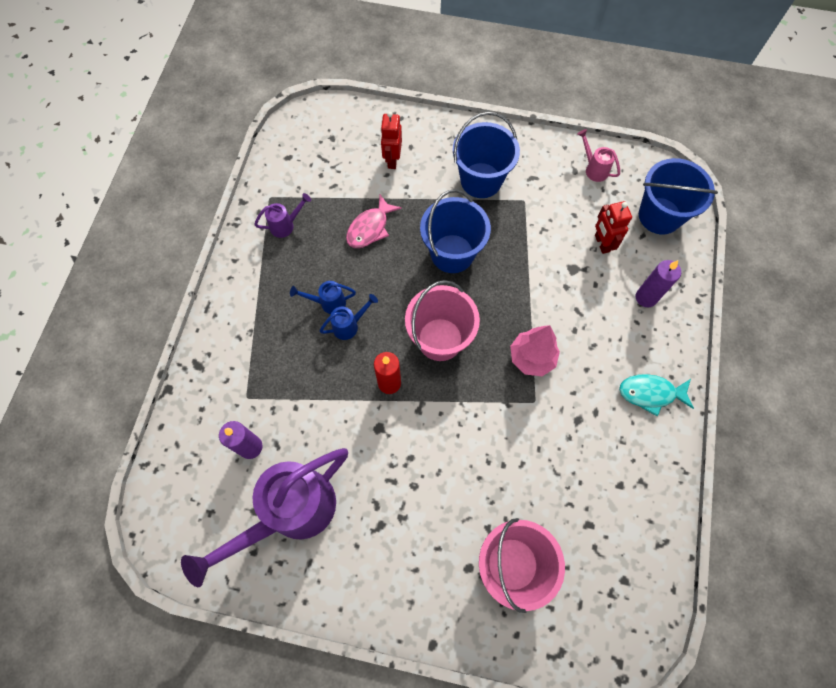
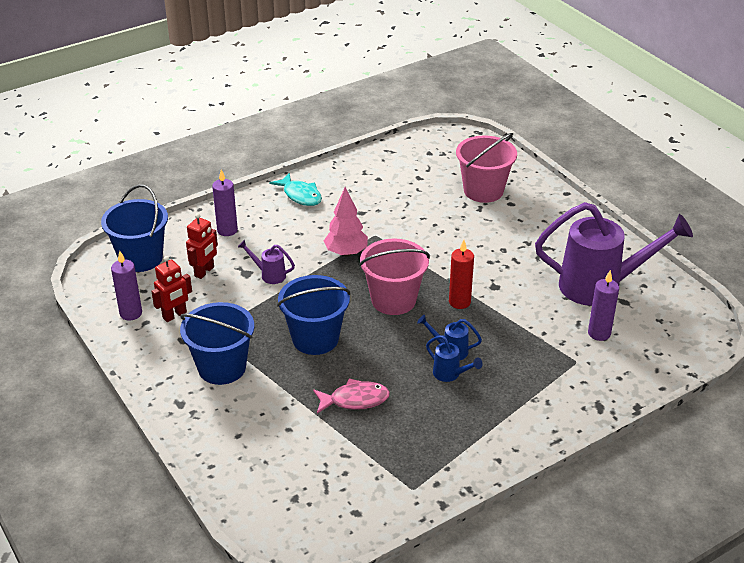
camera: 135 degrees left, 30 degrees down
purple watering can [254,193,311,238] -> purple watering can moved to [238,240,295,284]
red robot [381,112,402,169] -> red robot moved to [151,256,192,322]
pink watering can [577,129,620,182] -> purple candle [111,251,142,321]

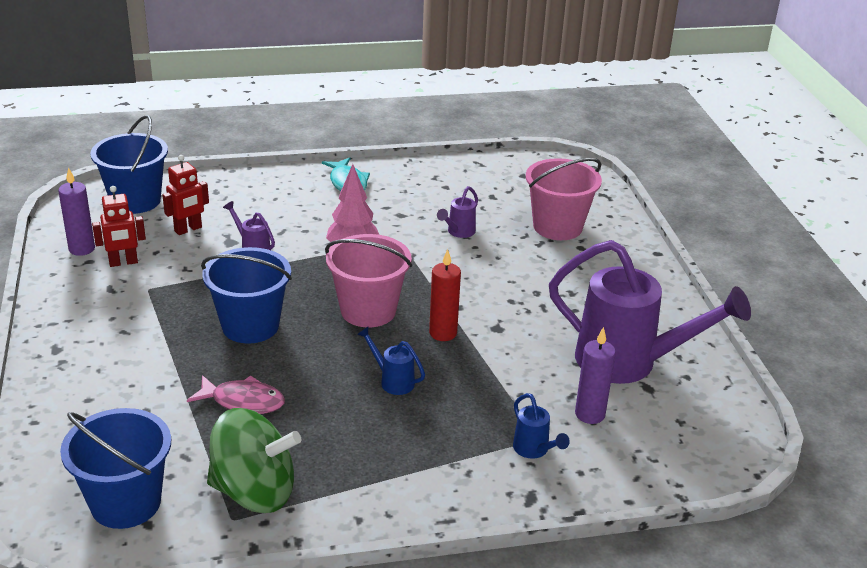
camera: 20 degrees right, 5 degrees down
blue bucket [180,302,255,385] -> blue bucket moved to [60,408,171,529]
purple candle [212,169,238,236] -> none
blue watering can [426,335,483,382] -> blue watering can moved to [513,393,570,459]
none -> green spinning top [207,408,301,513]
none -> purple watering can [437,186,478,238]

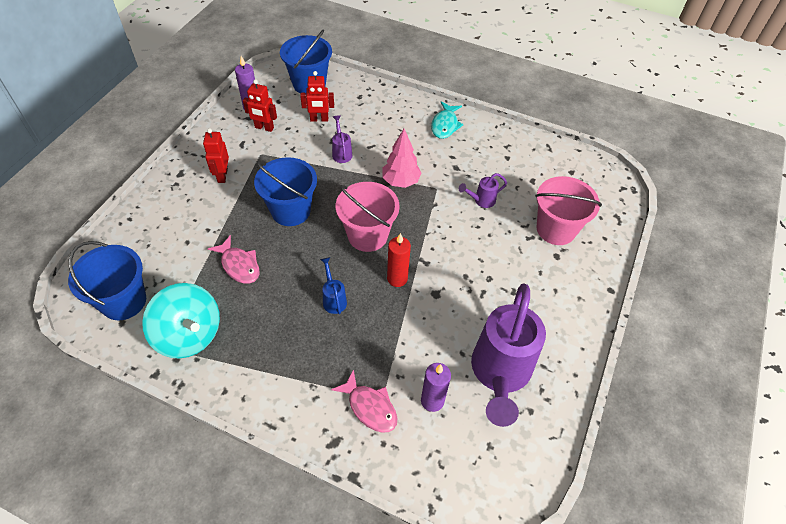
camera: 35 degrees right, 20 degrees up
green spinning top [207,408,301,513] -> turquoise spinning top [142,283,220,358]
blue watering can [513,393,570,459] -> pink fish [331,369,397,433]
purple watering can [549,240,751,384] -> purple watering can turned 45 degrees clockwise [471,283,546,427]
none -> red robot [203,128,229,183]

